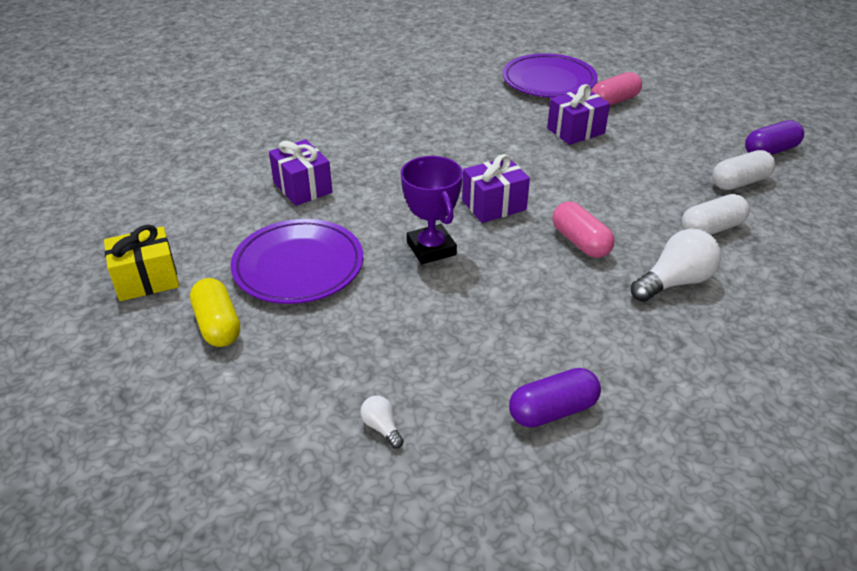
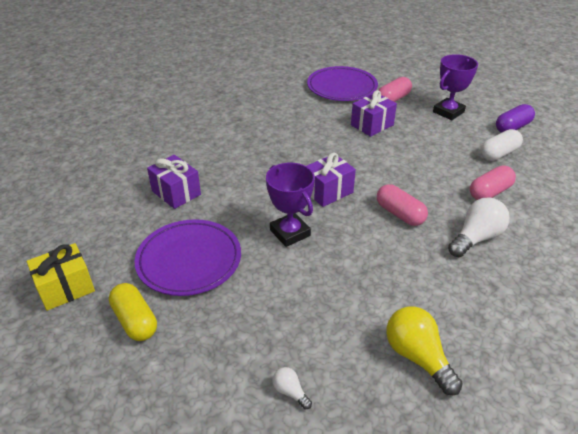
camera: 10 degrees left, 0 degrees up
purple capsule [509,368,601,428] -> yellow light bulb [386,306,463,395]
white capsule [682,194,750,235] -> pink capsule [470,165,516,200]
none -> purple trophy [433,54,478,120]

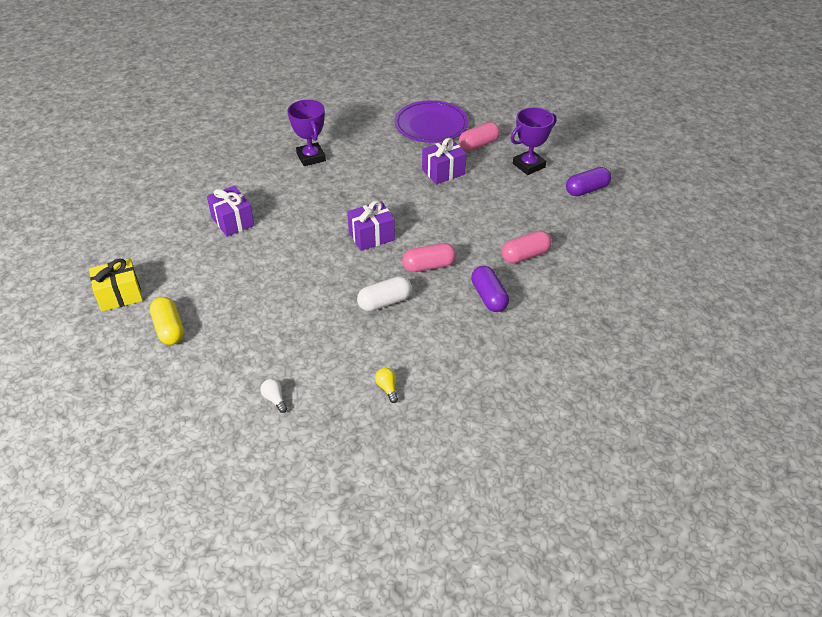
camera: 10 degrees right, 5 degrees up
purple plate [135,219,241,296] -> none
purple trophy [266,163,315,247] -> purple trophy moved to [288,100,326,166]
pink capsule [377,184,428,226] -> pink capsule turned 75 degrees counterclockwise [402,243,456,272]
yellow light bulb [386,306,463,395] -> yellow light bulb [375,368,398,403], size x0.48
white light bulb [448,198,510,257] -> purple capsule [471,266,509,312]
white capsule [480,129,523,161] -> white capsule moved to [357,276,412,311]

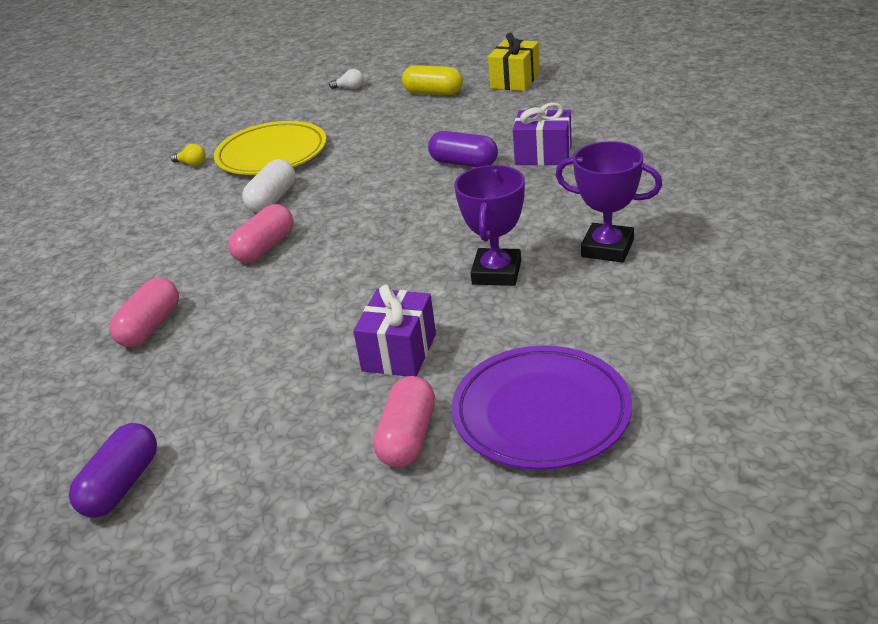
camera: 140 degrees right, 10 degrees down
white light bulb [260,379,287,413] -> white light bulb moved to [329,69,364,89]
purple gift [347,201,395,251] -> none
purple capsule [471,266,509,312] -> purple capsule moved to [428,131,498,167]
purple trophy [511,107,556,175] -> purple trophy moved to [454,165,525,286]
none -> yellow plate [214,121,327,175]

